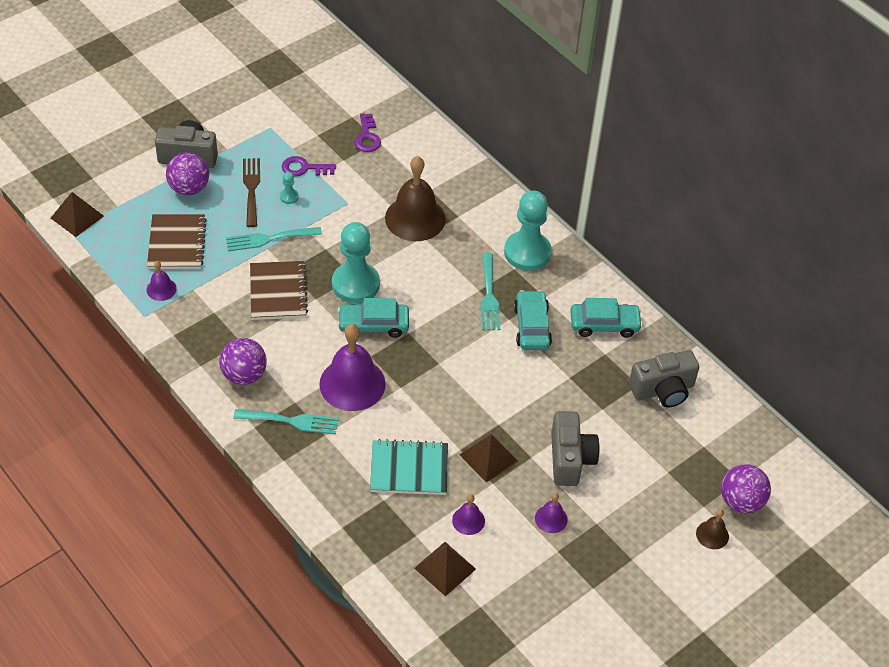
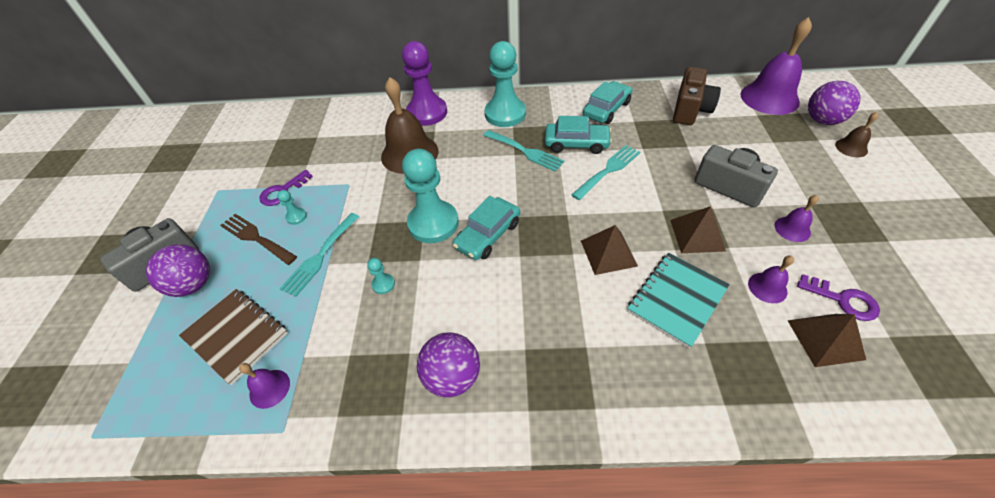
camera: 45 degrees left, 0 degrees up
brown pyramid [51,192,104,237] -> brown pyramid moved to [581,225,638,275]
turquoise fork [234,409,339,434] -> turquoise fork moved to [571,145,640,200]
brown notebook [250,261,308,320] -> turquoise pawn [367,258,395,294]
purple bell [319,324,386,411] -> purple bell moved to [741,17,812,115]
purple key [355,113,381,152] -> purple key moved to [797,274,880,321]
turquoise car [514,290,552,350] -> turquoise car turned 150 degrees clockwise [545,116,612,154]
grey camera [629,350,699,407] -> brown camera [673,67,721,125]
none -> purple pawn [402,41,447,126]

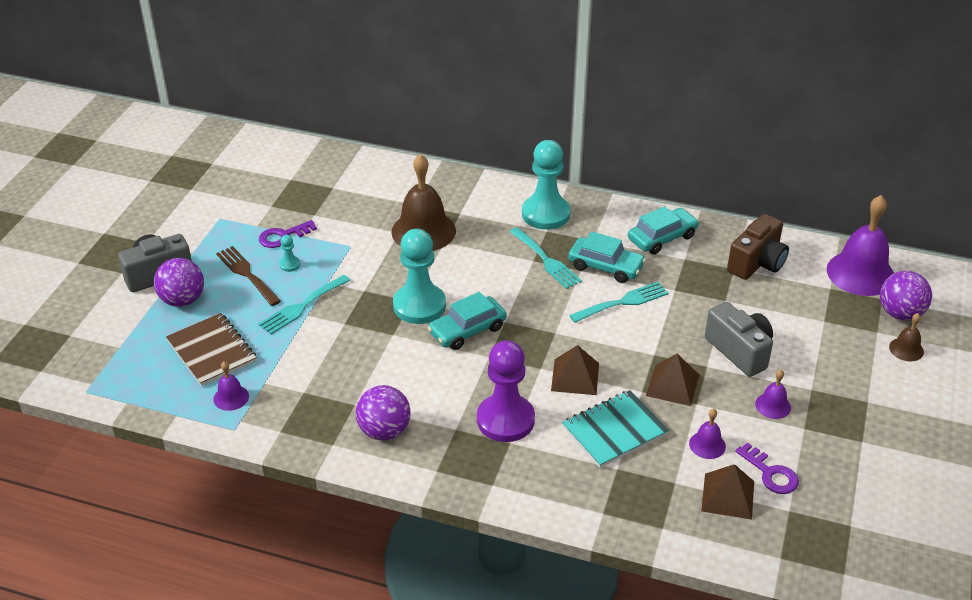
camera: 15 degrees right, 10 degrees down
turquoise pawn [367,258,395,294] -> none
purple pawn [402,41,447,126] -> purple pawn moved to [477,340,535,442]

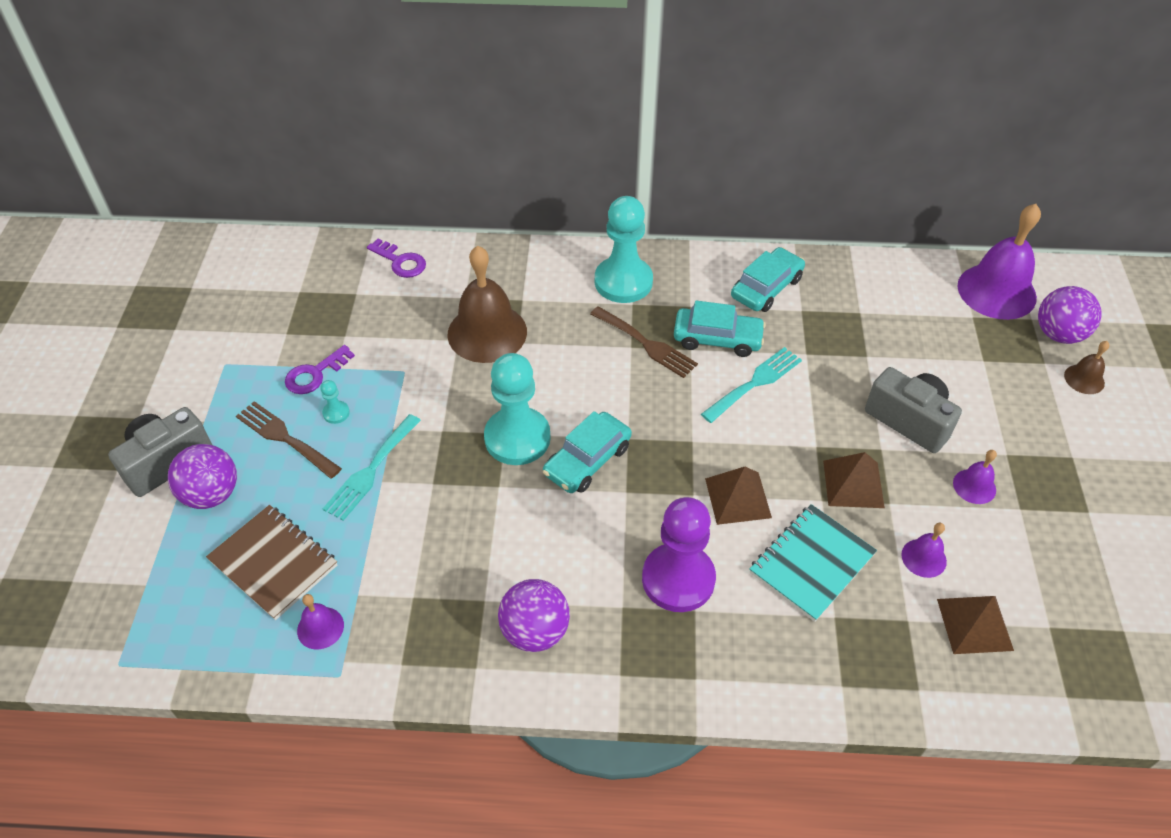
camera: 15 degrees left, 10 degrees up
turquoise fork [509,227,582,289] -> brown fork [590,306,698,378]
brown camera [727,214,789,280] -> none
purple key [735,442,799,494] -> purple key moved to [367,239,426,278]

